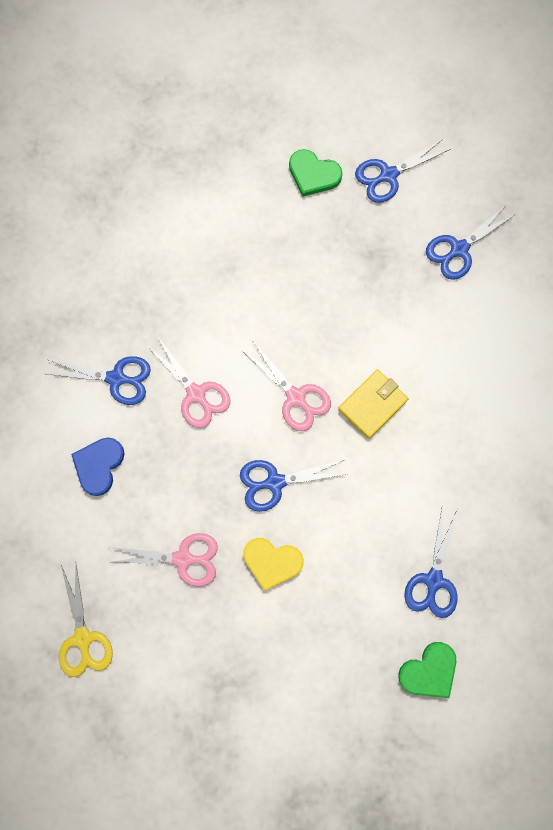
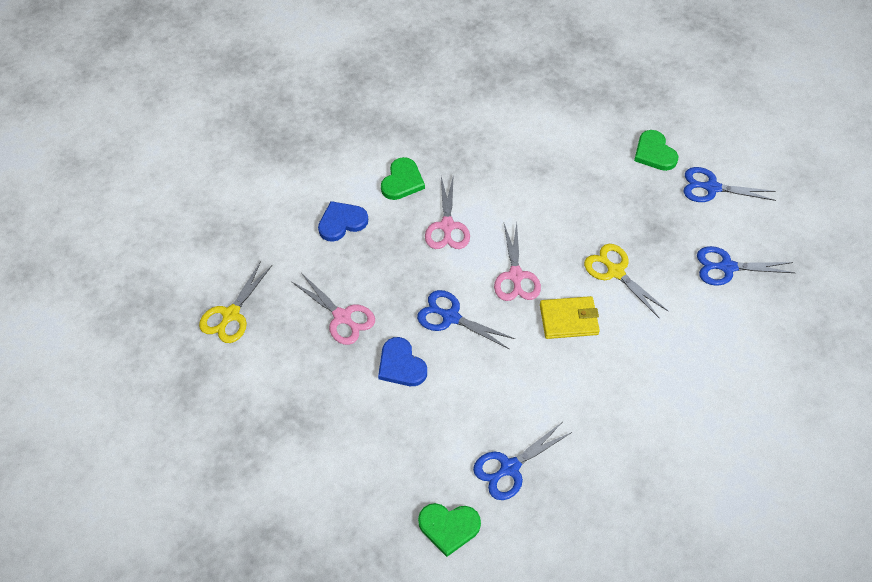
camera: 40 degrees right, 20 degrees down
blue scissors [48,356,151,405] -> green heart [381,157,425,200]
yellow heart [243,538,304,591] -> blue heart [378,337,427,386]
none -> yellow scissors [584,244,669,318]

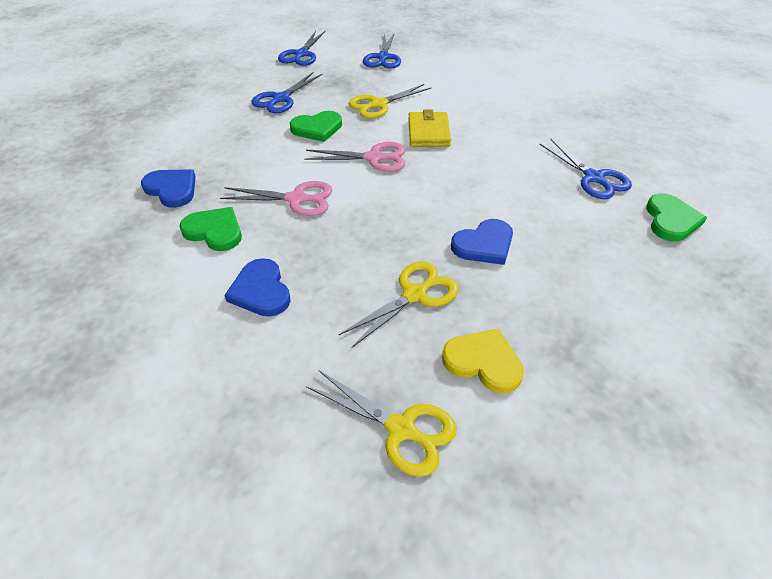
camera: 85 degrees left, 10 degrees down
pink scissors [291,273,375,345] -> yellow scissors [339,261,459,348]
blue scissors [417,290,515,349] -> blue scissors moved to [251,72,323,113]
green heart [634,130,678,171] -> green heart moved to [290,111,342,142]
none -> blue heart [141,169,196,208]
none -> yellow heart [442,329,524,393]

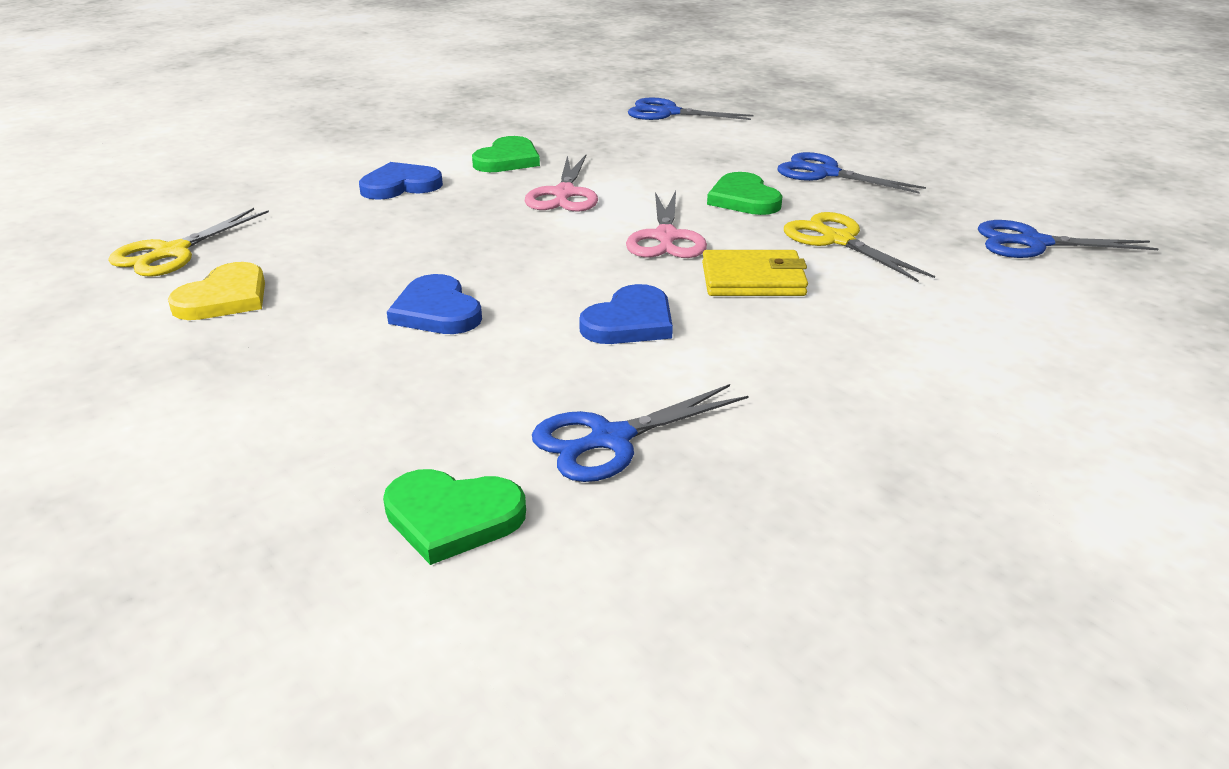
camera: 90 degrees right, 15 degrees down
blue heart [141,169,196,208] -> blue heart moved to [579,284,673,344]
blue scissors [278,31,325,66] -> blue scissors moved to [628,98,754,120]
yellow scissors [339,261,459,348] -> none

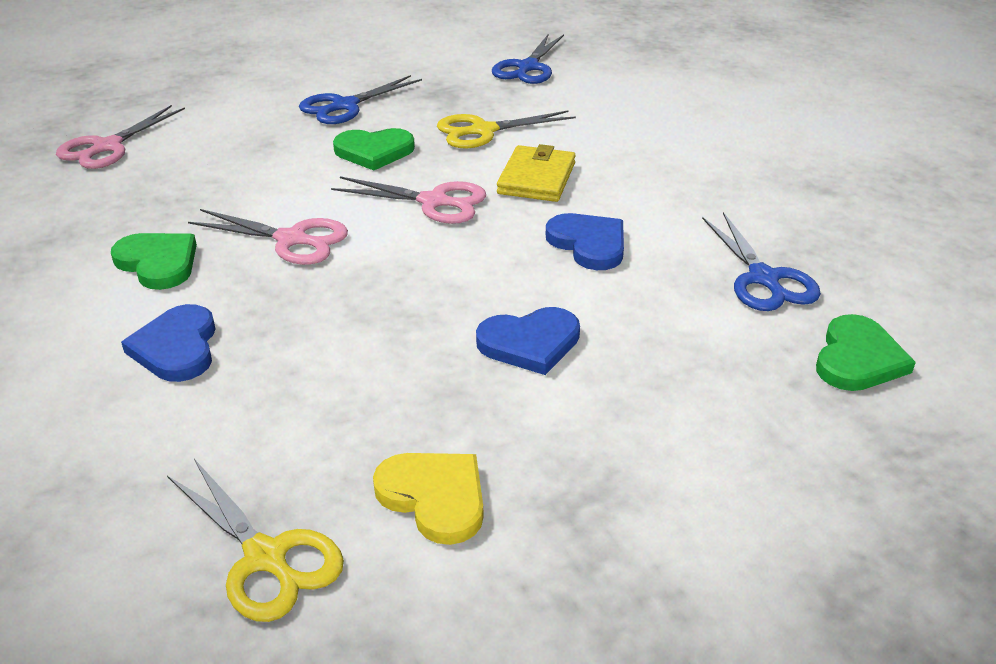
camera: 75 degrees left, 5 degrees up
blue scissors [628,98,754,120] -> pink scissors [56,105,185,169]

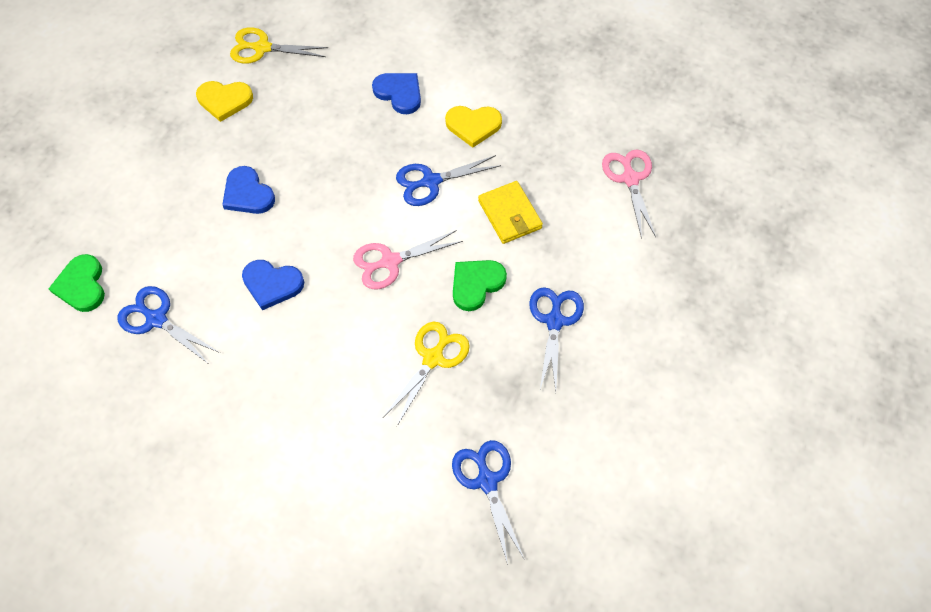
camera: 140 degrees right, 25 degrees up
green heart [111,233,197,290] -> yellow heart [445,106,502,148]
pink scissors [188,209,348,265] -> blue scissors [396,155,501,206]
blue heart [476,307,580,375] -> blue heart turned 75 degrees counterclockwise [222,166,275,214]
yellow wallet [497,144,576,202] -> yellow wallet moved to [478,181,543,244]

